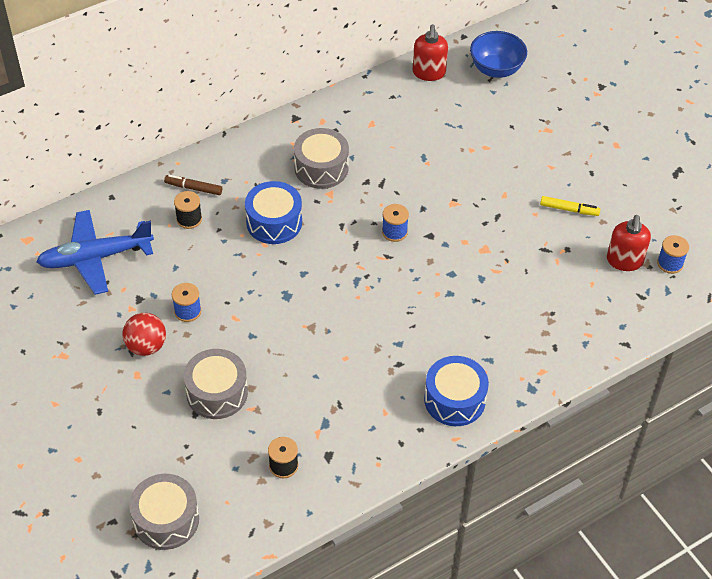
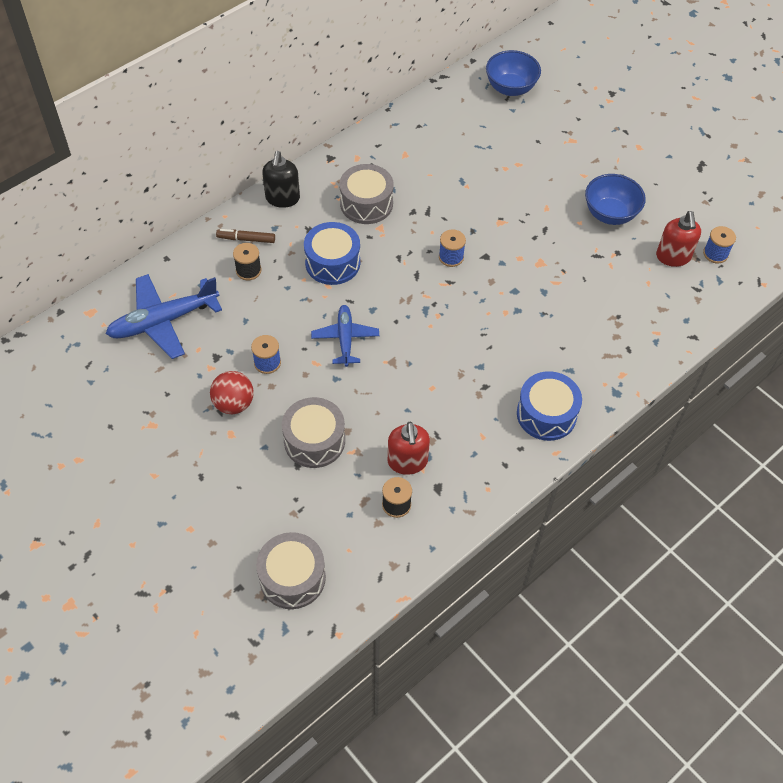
camera: 10 degrees left, 5 degrees up
red soap dispenser [413,24,448,81] -> red soap dispenser moved to [388,422,430,475]
yellow marker [540,196,600,216] -> blue bowl [585,174,646,225]
none -> black soap dispenser [262,151,300,208]
none -> blue plane [311,305,379,367]

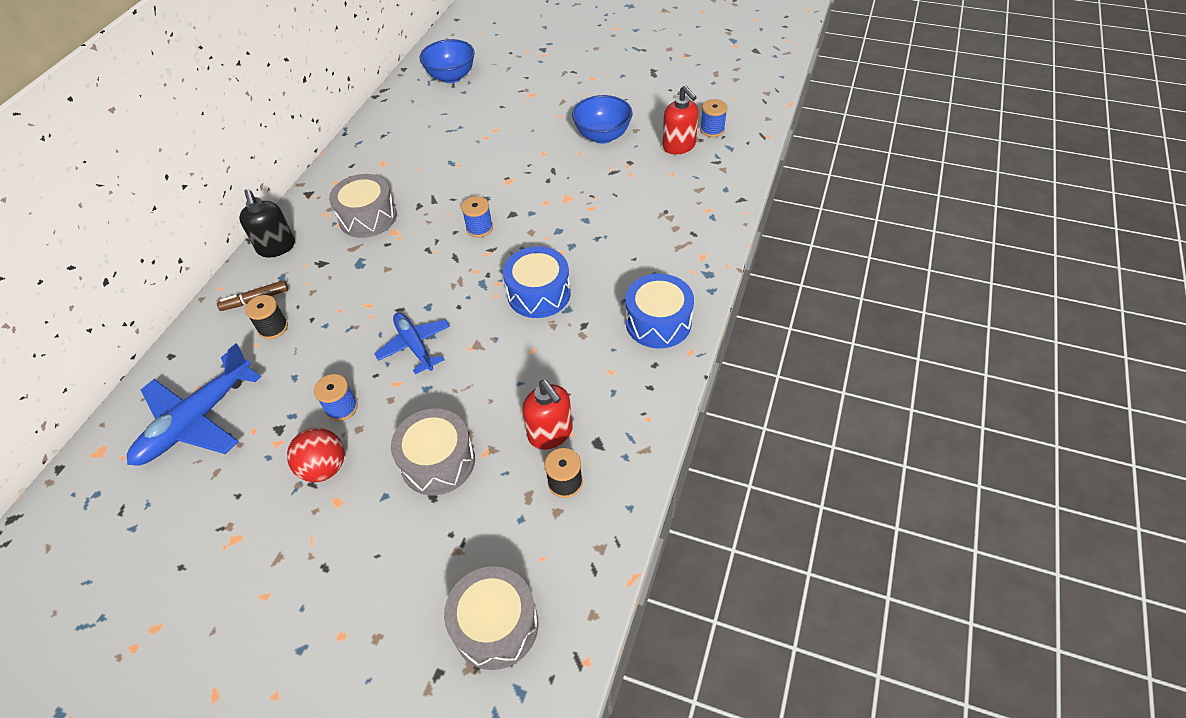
camera: 25 degrees left, 5 degrees down
blue drum [304,222,360,285] -> blue drum moved to [503,246,571,318]

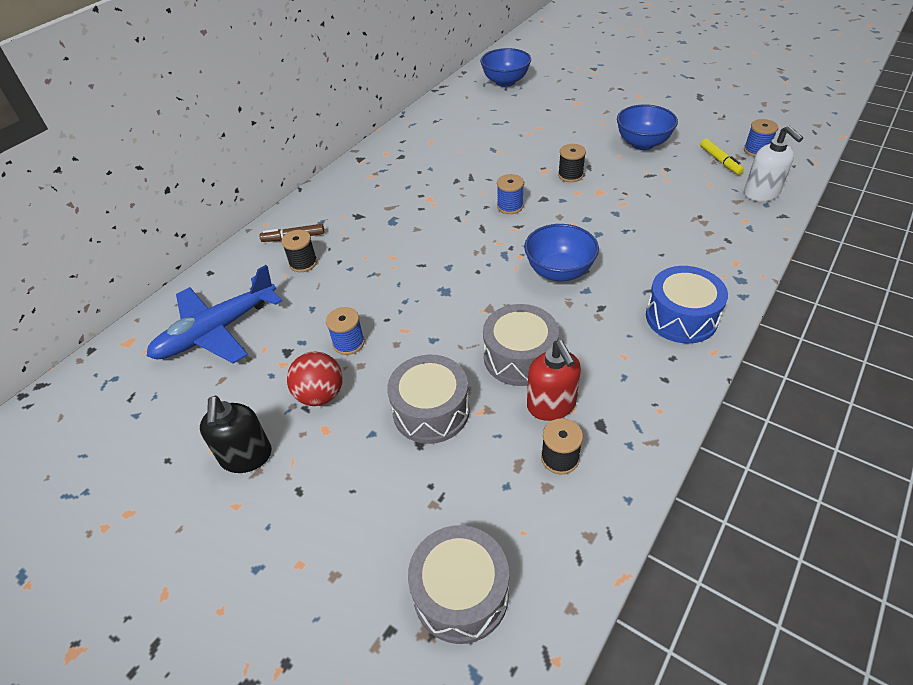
camera: 15 degrees right, 5 degrees down
black soap dispenser [239,189,295,258] -> black soap dispenser moved to [200,396,272,473]
grey drum [329,174,397,238] -> grey drum moved to [483,304,559,386]
blue plane [374,312,450,374] -> none
blue drum [503,246,571,318] -> blue bowl [524,224,599,282]
red soap dispenser [663,85,699,154] -> yellow marker [700,139,744,175]
none -> black spool [558,144,586,182]
none -> white soap dispenser [744,126,803,202]

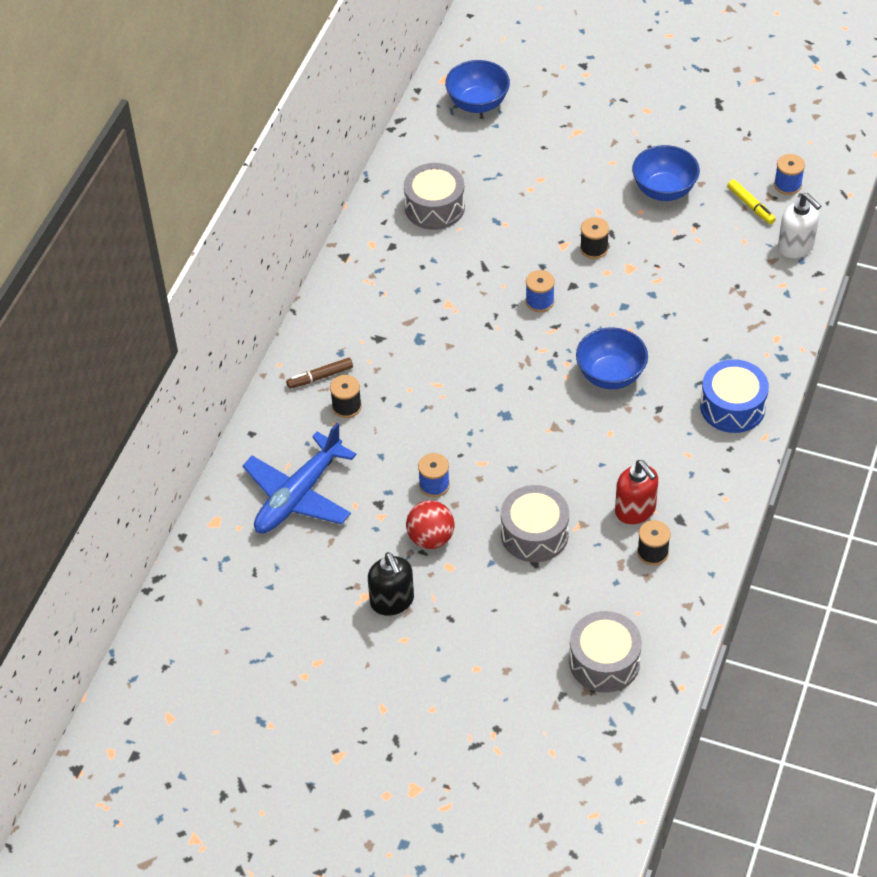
camera: 15 degrees left, 5 degrees up
grey drum [483,304,559,386] -> grey drum moved to [404,163,465,230]

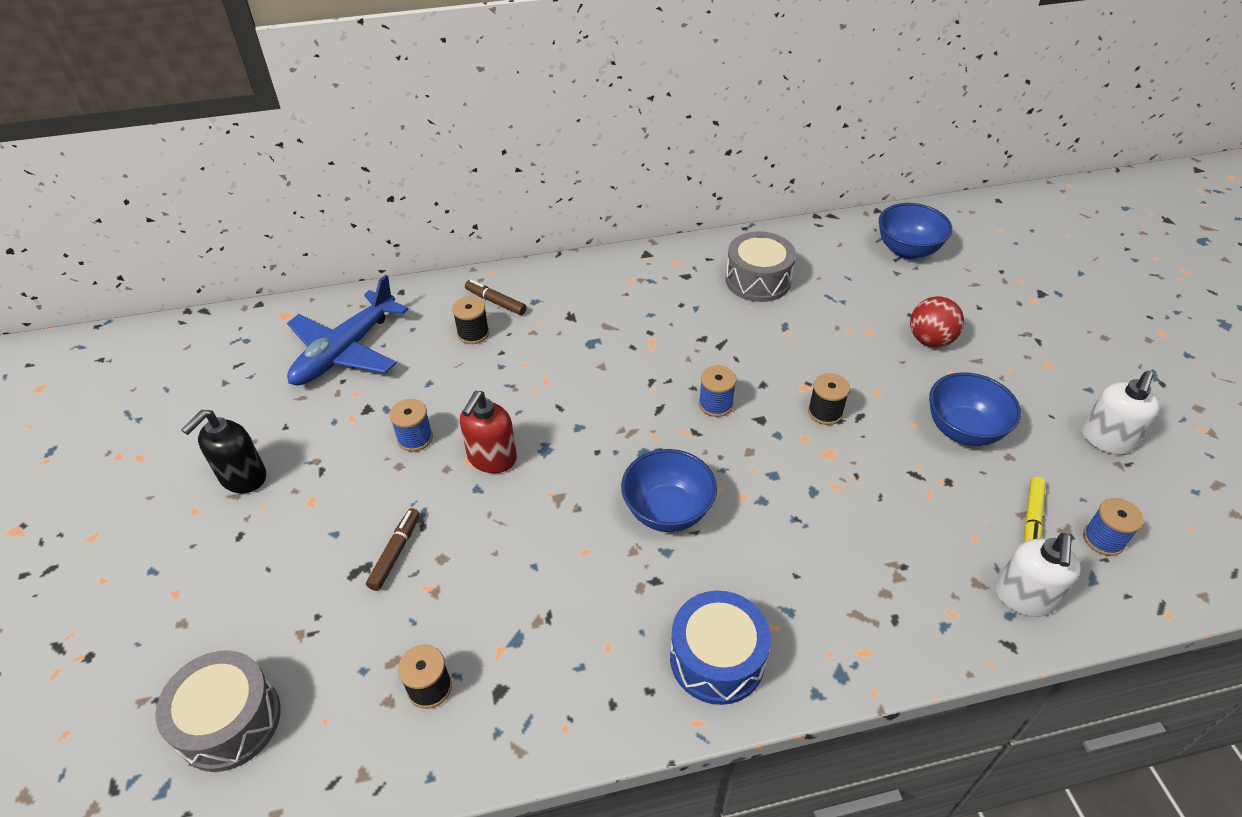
camera: 55 degrees right, 5 degrees down
blue plane [242,423,356,533] -> blue plane turned 60 degrees counterclockwise [287,275,409,386]
red ball [406,500,455,549] -> red ball moved to [910,296,964,347]
grey drum [501,485,569,562] -> brown marker [366,508,420,591]
red soap dispenser [615,460,658,524] -> red soap dispenser moved to [460,391,517,473]
none -> white soap dispenser [1082,371,1160,455]

